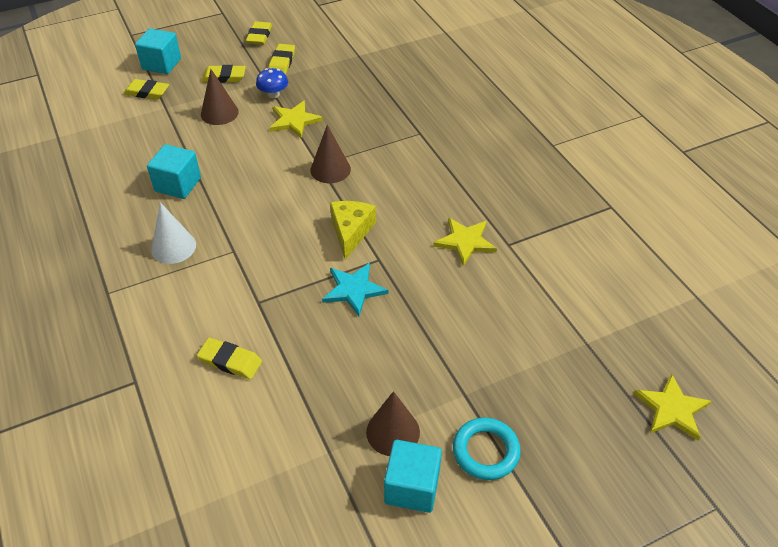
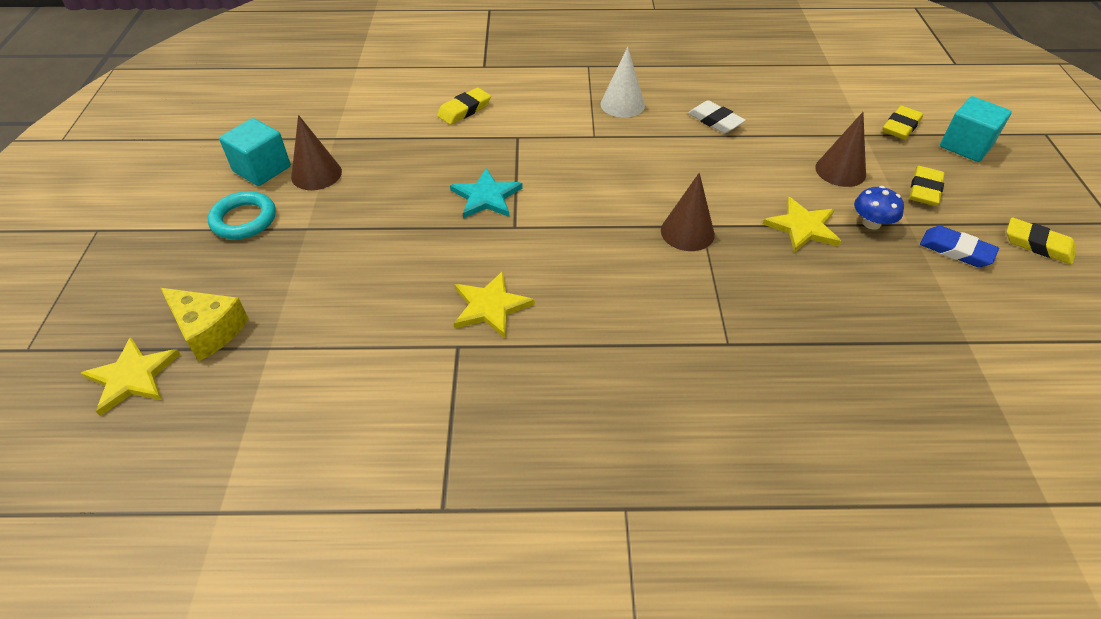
camera: 115 degrees right, 0 degrees up
turquoise cube [147,144,201,199] -> white eraser [688,100,746,133]
yellow eraser [269,44,295,75] -> blue eraser [920,226,999,267]
yellow cheese [330,201,376,260] -> yellow cheese moved to [161,288,249,362]

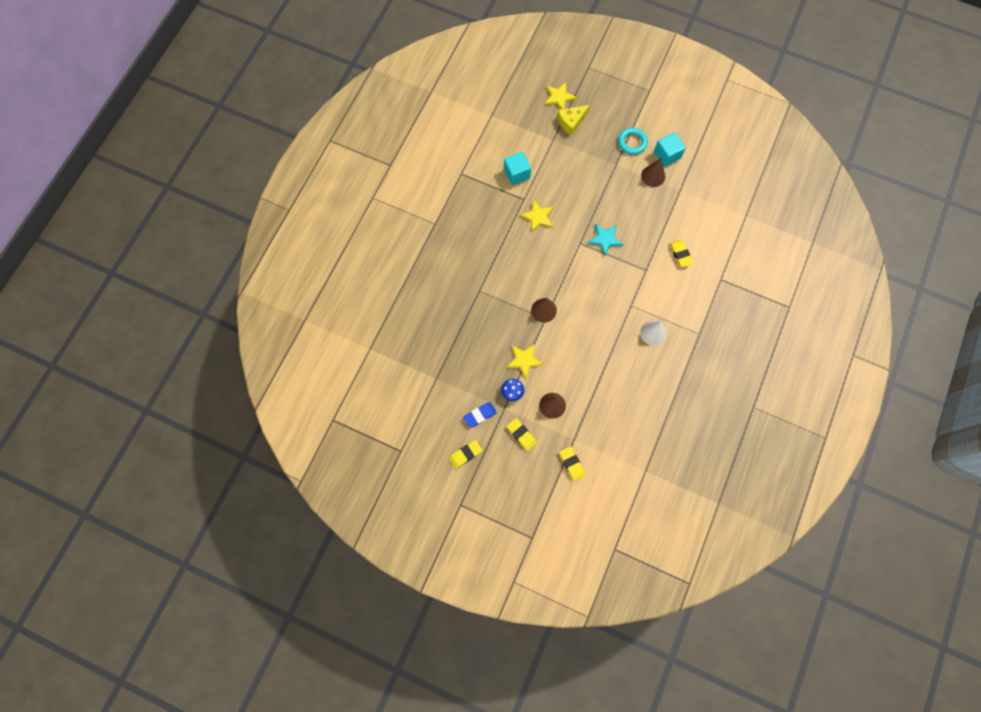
camera: 115 degrees right, 25 degrees up
white eraser [688,100,746,133] -> none
turquoise cube [940,96,1012,162] -> turquoise cube moved to [504,152,531,185]

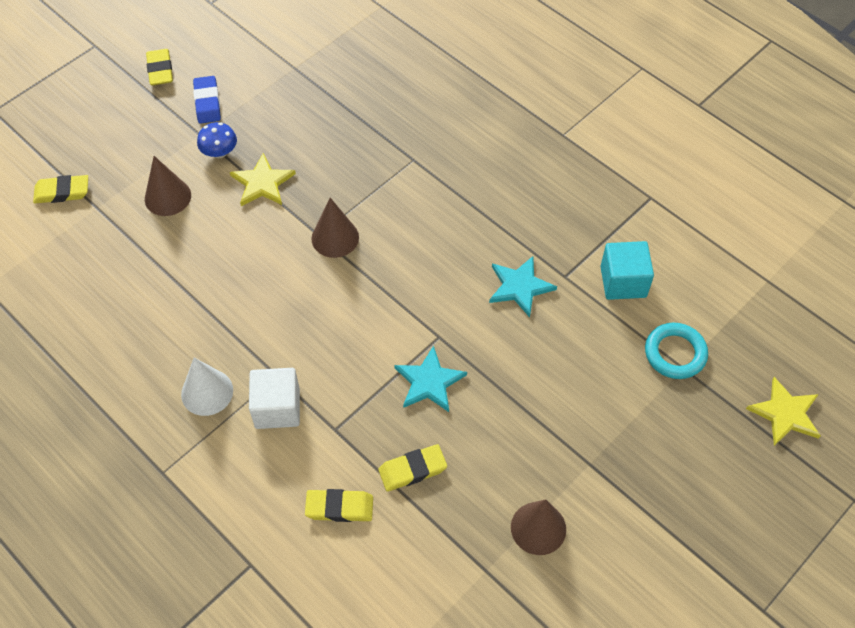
camera: 110 degrees right, 15 degrees down
yellow eraser [507,418,537,451] -> yellow eraser moved to [378,444,447,492]
yellow star [520,200,553,232] -> turquoise star [489,256,557,317]
yellow cheese [557,105,590,135] -> none
turquoise ring [618,128,648,155] -> turquoise ring moved to [645,323,708,379]
turquoise cube [654,133,686,167] -> none
none -> white cube [249,368,300,429]

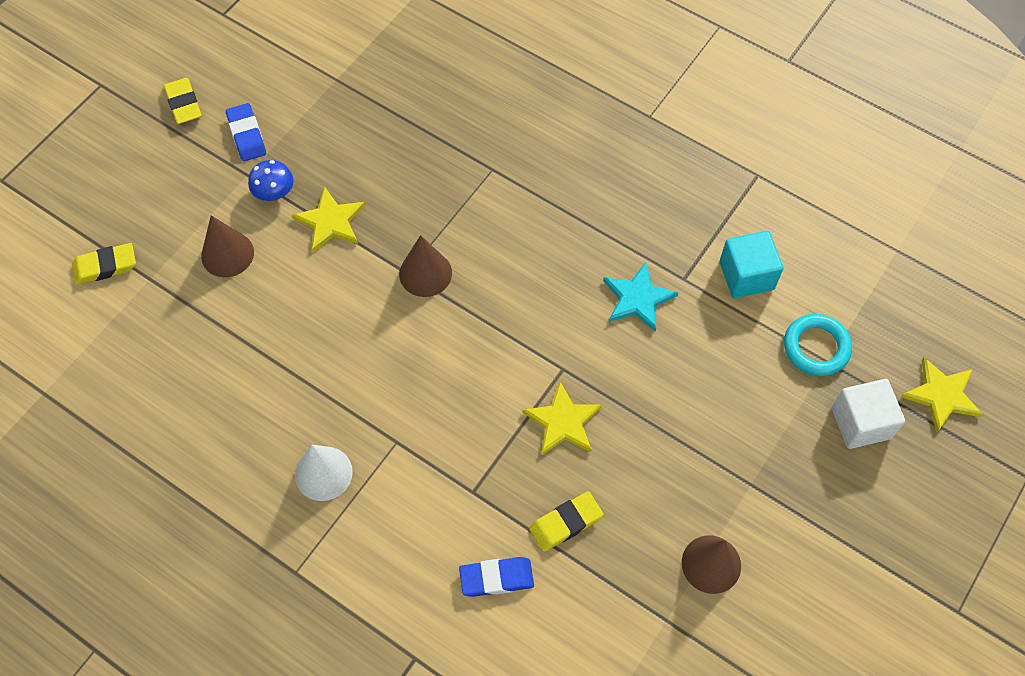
camera: 10 degrees left, 5 degrees up
white cube [249,368,300,429] -> white cube moved to [832,379,905,449]
yellow eraser [305,489,373,522] -> blue eraser [459,557,534,597]
turquoise star [394,345,467,412] -> yellow star [522,382,602,455]

